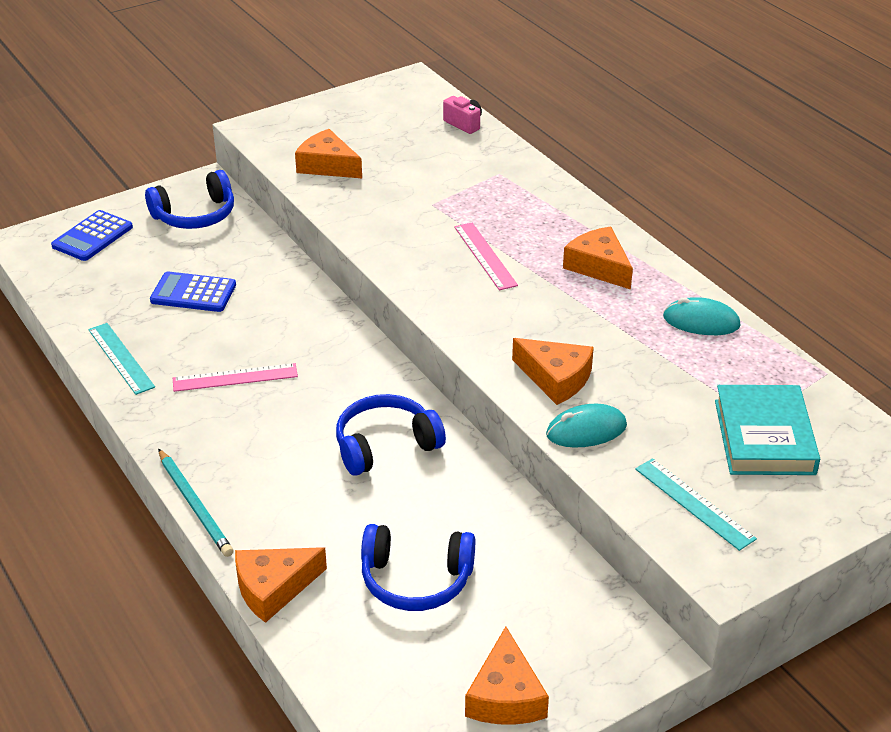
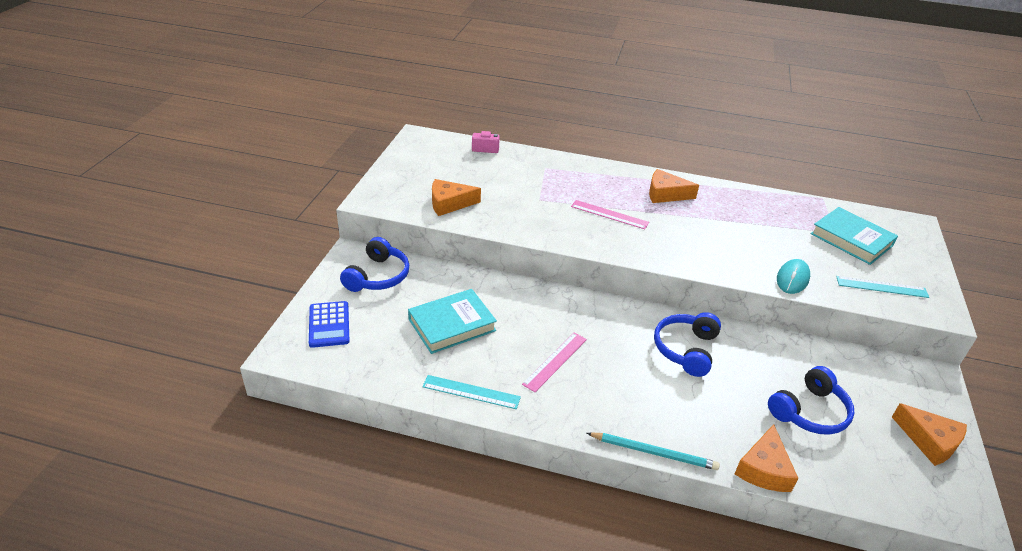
camera: 45 degrees left, 0 degrees up
blue calculator [150,271,236,312] -> turquoise book [408,289,497,354]
orange cheese [512,338,594,405] -> none
turquoise mouse [663,297,741,335] -> none

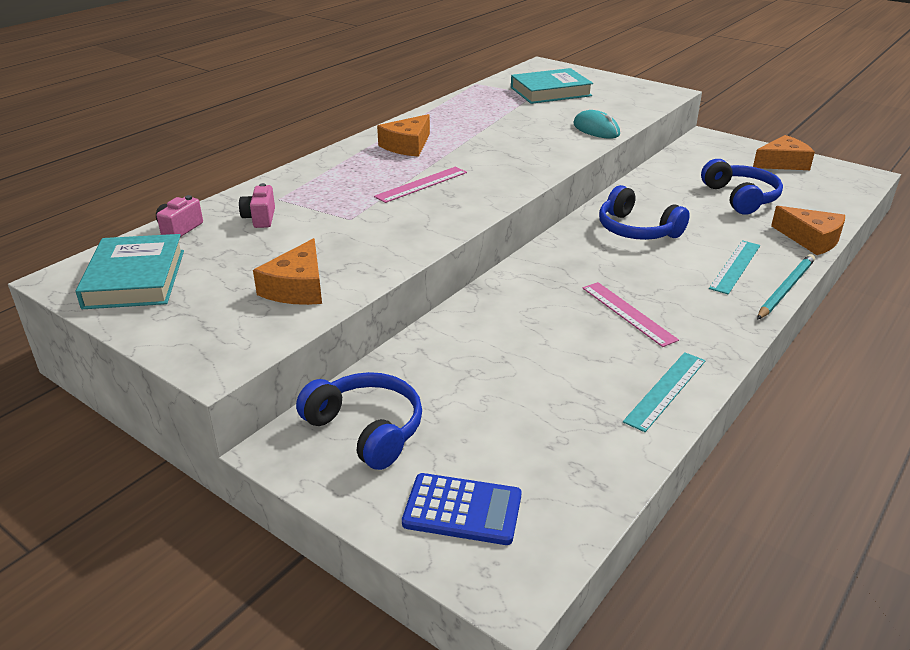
camera: 65 degrees left, 5 degrees down
turquoise book [408,289,497,354] -> turquoise book moved to [76,234,184,309]
turquoise ruler [836,276,929,298] -> turquoise ruler moved to [709,240,760,294]
none -> pink camera [239,183,275,228]

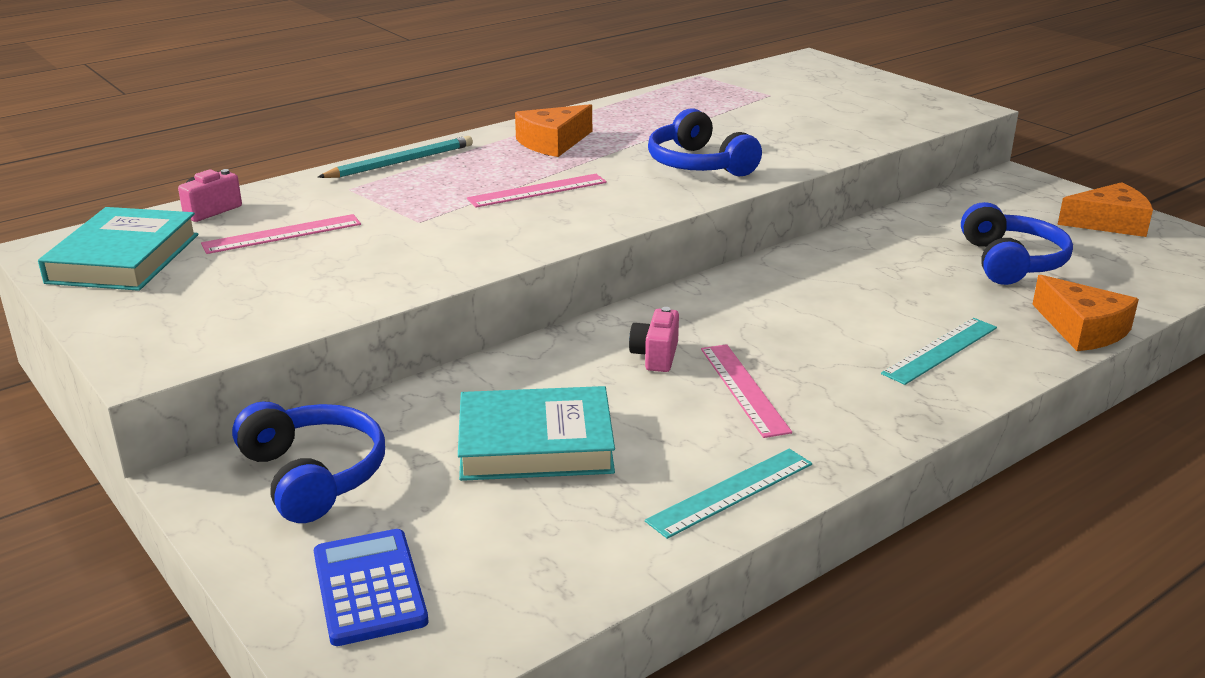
camera: 15 degrees right, 5 degrees down
pink camera [239,183,275,228] -> pink camera moved to [629,307,679,372]
orange cheese [253,238,322,305] -> none
blue calculator [402,473,522,545] -> blue calculator turned 135 degrees counterclockwise [314,529,428,646]
turquoise book [511,68,593,104] -> turquoise book moved to [458,386,615,481]
turquoise mouse [573,110,620,138] -> none
blue headphones [599,185,690,240] -> blue headphones moved to [648,108,762,176]
turquoise pencil [757,254,815,320] -> turquoise pencil moved to [318,136,473,178]
none -> pink ruler [201,214,361,254]

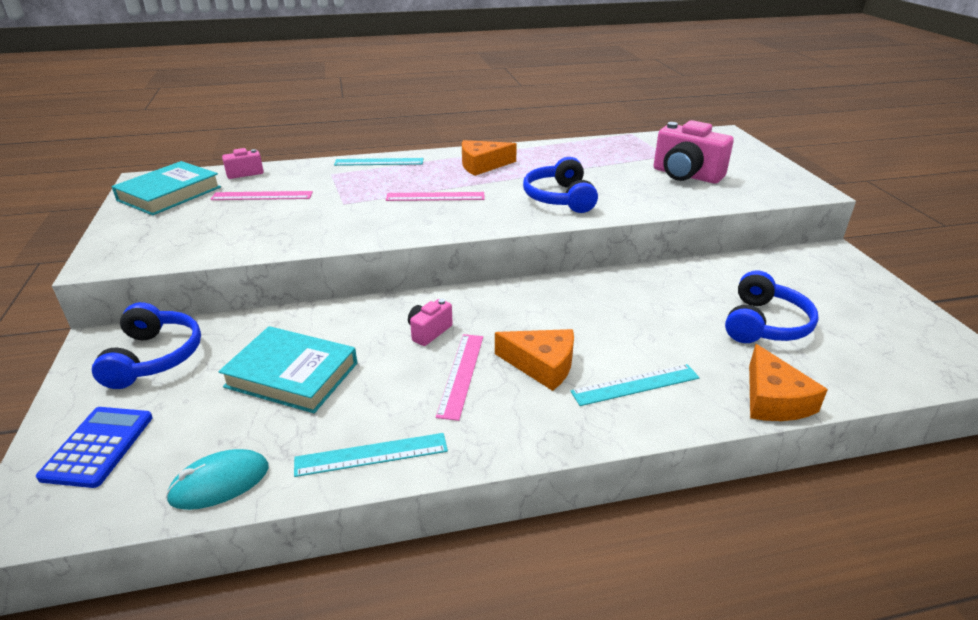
camera: 25 degrees right, 5 degrees up
turquoise pencil [318,136,473,178] -> turquoise ruler [334,158,423,166]
orange cheese [1057,182,1153,237] -> orange cheese moved to [495,329,574,391]
none -> turquoise mouse [166,449,269,510]
none -> pink camera [654,120,734,184]

